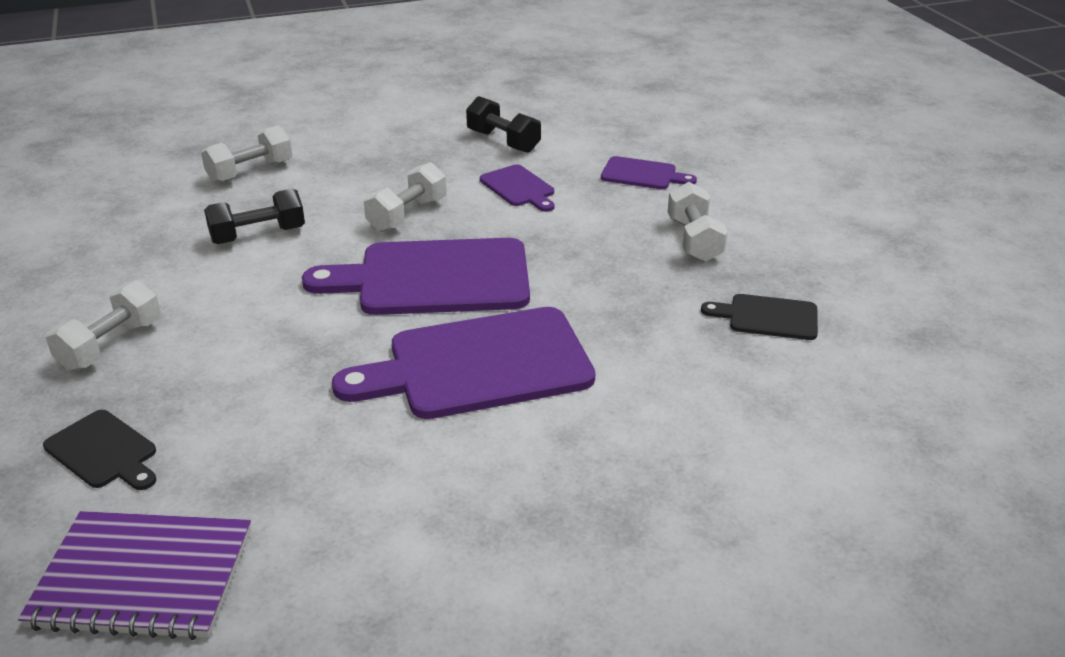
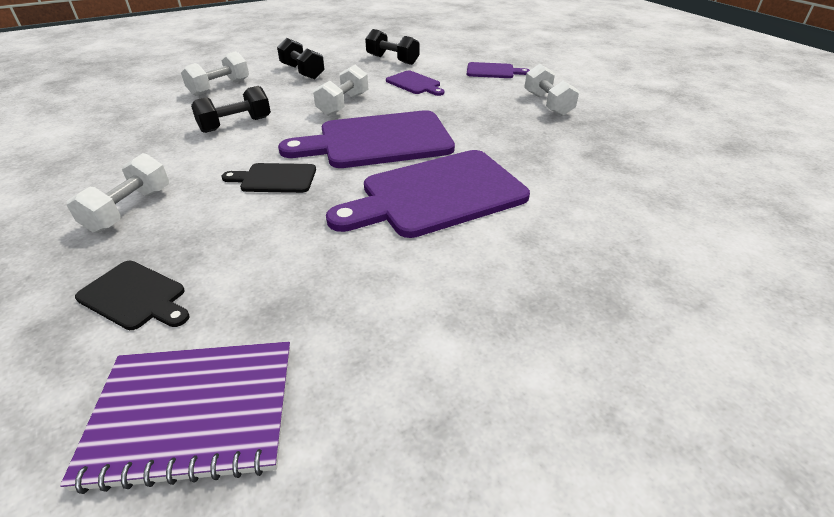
camera: 10 degrees left, 5 degrees up
black cutting board [701,294,818,340] -> black cutting board moved to [221,163,316,193]
none -> black dumbbell [277,38,325,79]

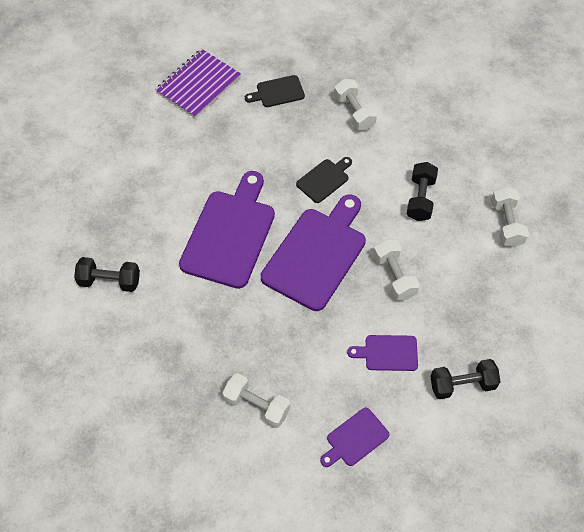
camera: 135 degrees right, 20 degrees up
black dumbbell [277,38,325,79] -> black dumbbell moved to [74,257,140,292]

